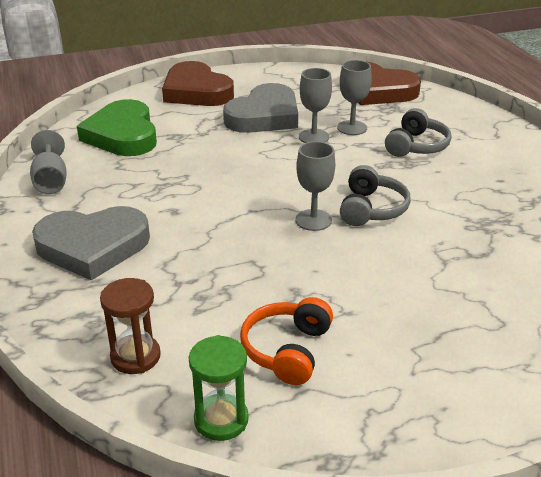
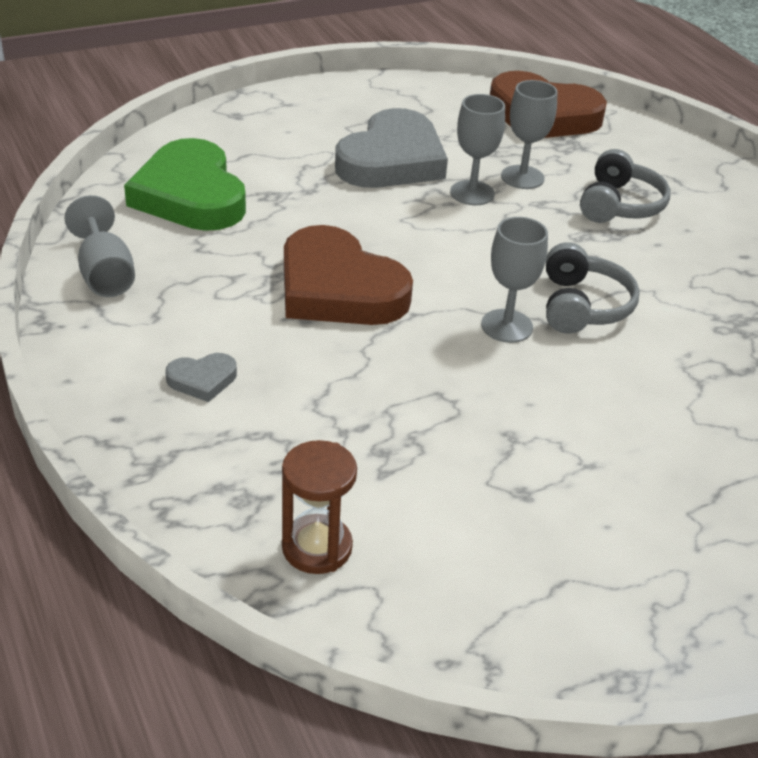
camera: 10 degrees left, 5 degrees up
grey heart [32,206,150,281] -> grey heart [165,353,237,402], size x0.43
brown heart [162,61,234,106] -> brown heart moved to [284,225,413,325]
green hourglass [189,335,249,441] -> none
orange headphones [240,297,333,385] -> none

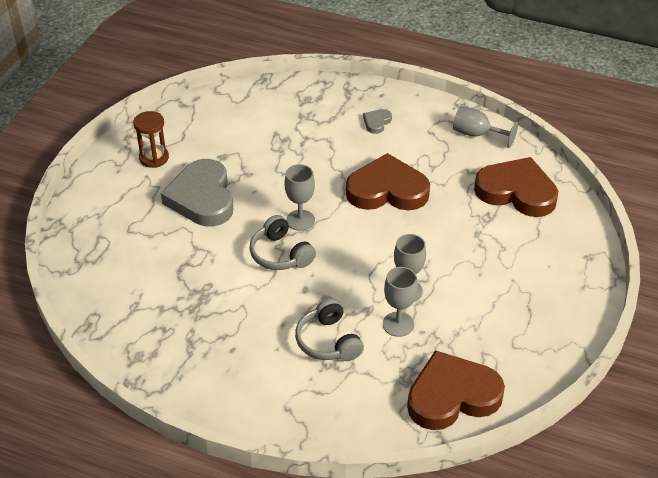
camera: 140 degrees right, 5 degrees up
green heart [124,138,246,231] -> brown heart [474,157,558,217]
brown hourglass [282,440,357,574] -> brown hourglass moved to [133,111,169,168]
grey heart [335,108,448,188] -> grey heart moved to [161,159,233,226]

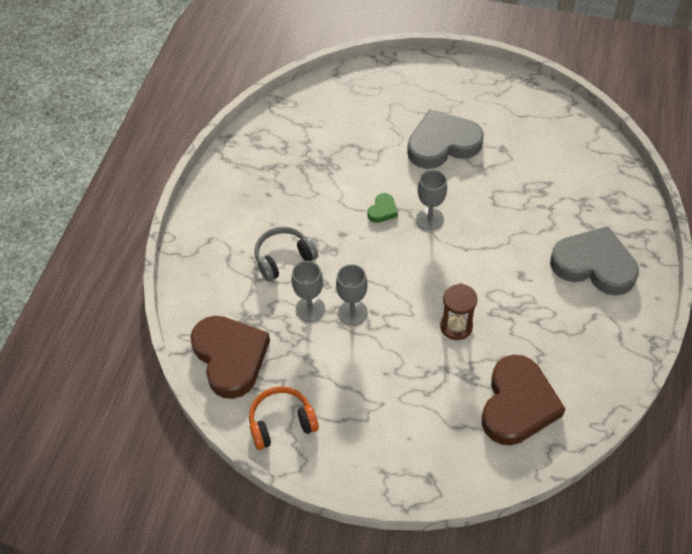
camera: 85 degrees right, 10 degrees up
brown hourglass [133,111,169,168] -> brown hourglass moved to [440,283,477,340]
grey headphones [250,215,316,270] -> green heart [367,193,398,223]
brown heart [346,153,430,210] -> none
grey heart [363,109,392,134] -> grey heart [550,226,639,296], size x2.34
grey goblet [453,106,518,148] -> none
none -> orange headphones [249,386,319,450]

